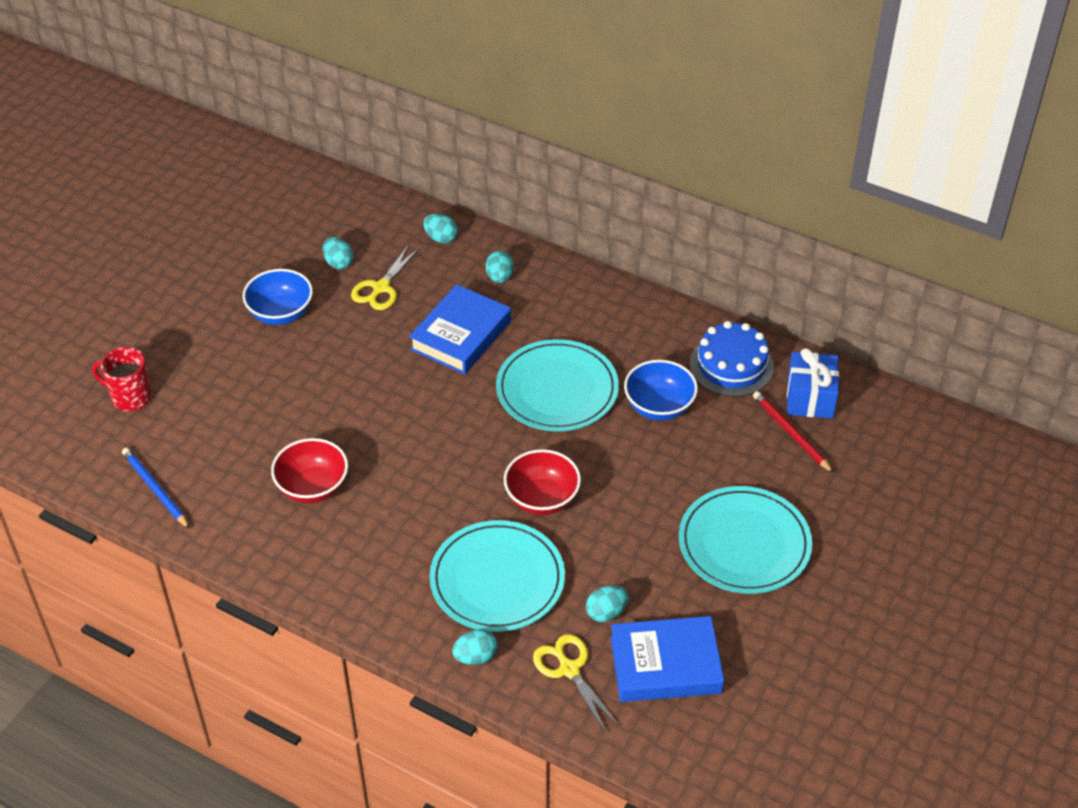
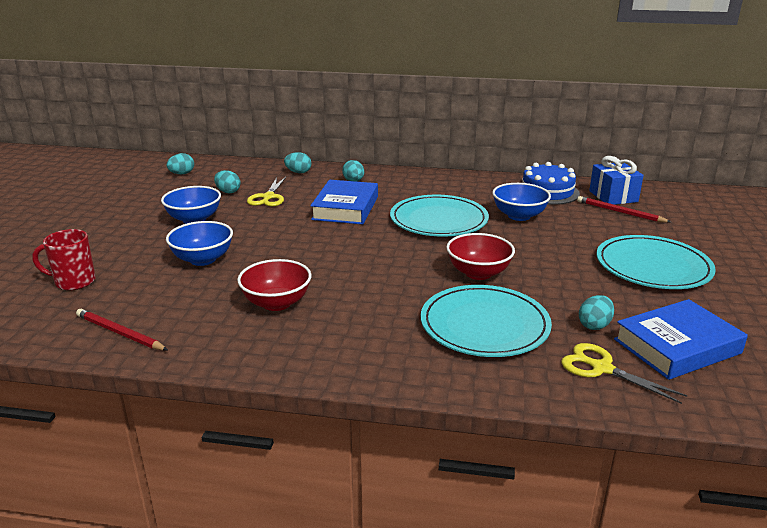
camera: 20 degrees left, 20 degrees down
blue pencil [122,448,190,529] -> red pencil [76,309,168,351]
turquoise egg [452,629,498,665] -> turquoise egg moved to [167,153,194,174]
none -> blue bowl [166,221,233,266]

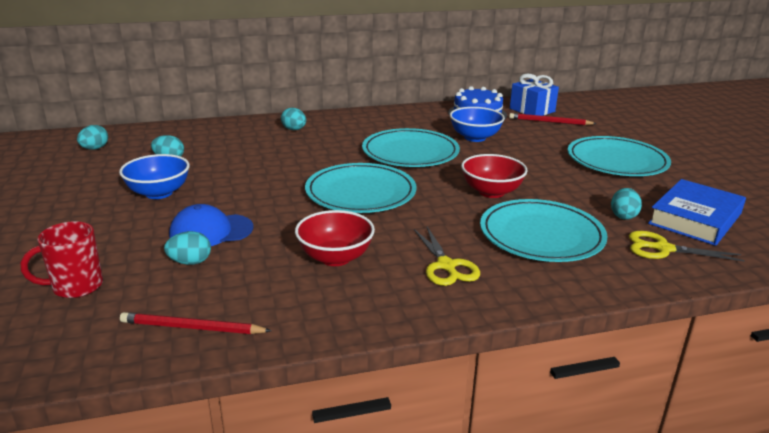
camera: 25 degrees left, 0 degrees up
blue bowl [166,221,233,266] -> blue cap [169,204,253,246]
yellow scissors [247,177,286,207] -> yellow scissors moved to [414,227,480,286]
turquoise egg [284,152,312,173] -> turquoise egg moved to [164,231,211,265]
blue book [310,180,378,224] -> none
none -> turquoise plate [305,163,416,213]

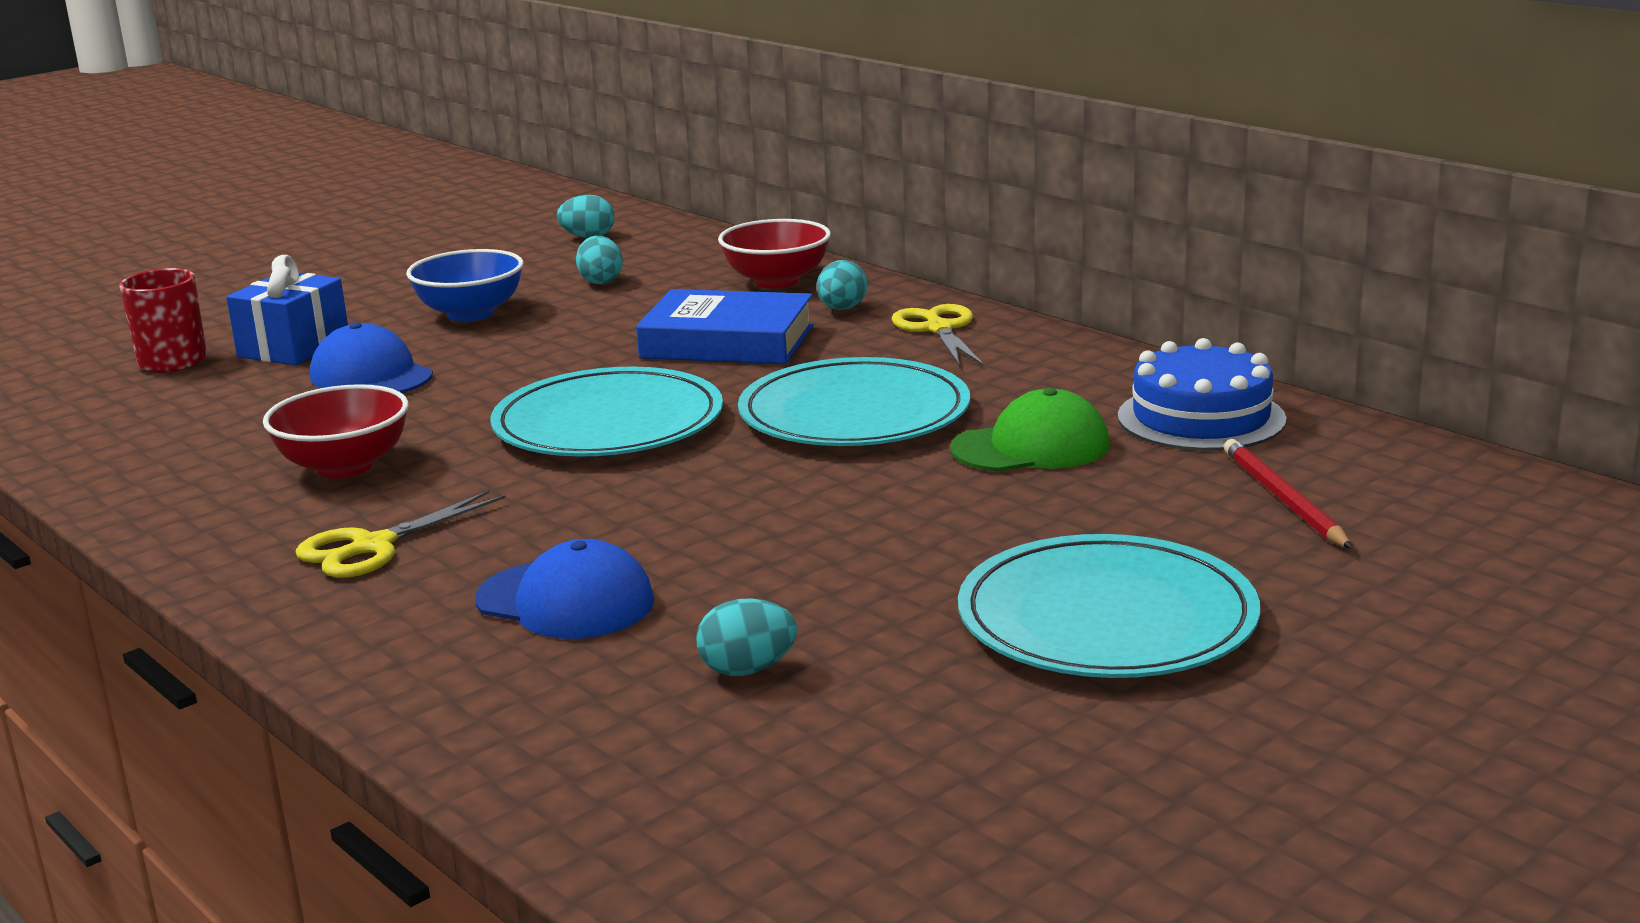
camera: 65 degrees right, 5 degrees down
red pencil [120,312,272,334] -> none
turquoise egg [164,231,211,265] -> none
blue bowl [450,107,505,142] -> green cap [950,388,1109,472]
red bowl [461,154,527,198] -> red bowl moved to [718,219,831,288]
turquoise plate [480,199,608,262] -> blue cap [475,539,654,639]
blue gift [510,74,559,116] -> blue gift moved to [226,255,348,365]
yellow scissors [629,231,745,261] -> yellow scissors moved to [891,304,983,366]
blue book [648,179,746,246] -> blue book moved to [636,289,814,364]

